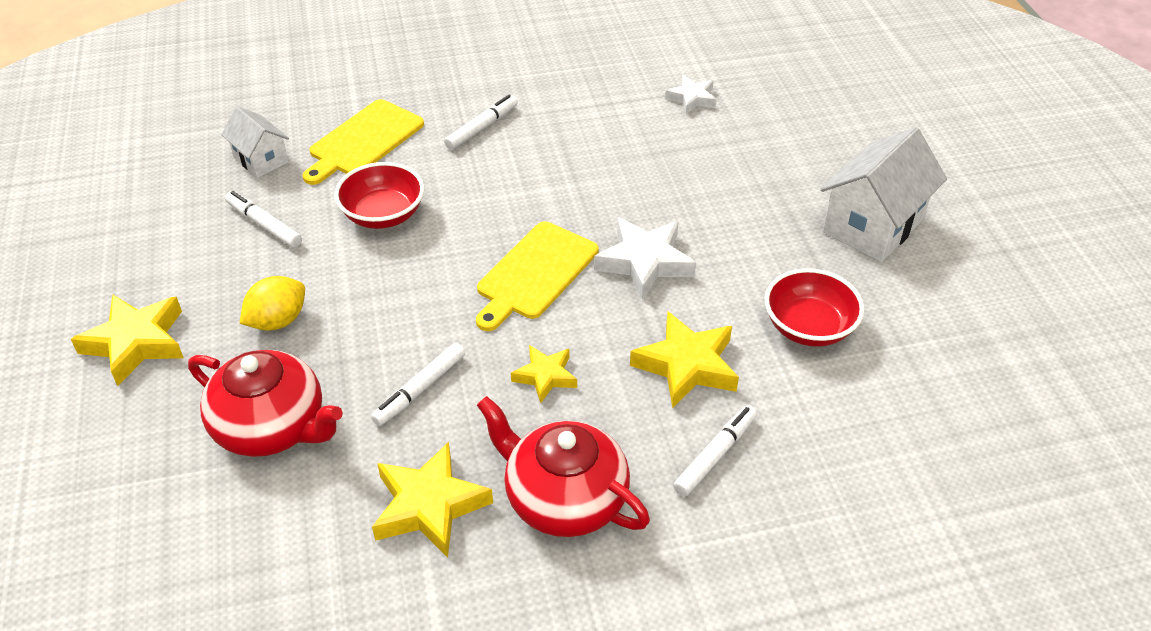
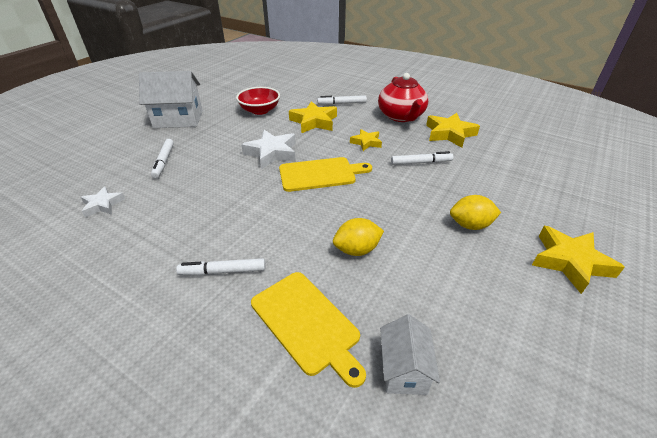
camera: 135 degrees left, 5 degrees down
red teapot [188,350,343,457] -> none
white marker [225,191,302,248] -> white marker moved to [151,139,174,178]
yellow cutting board [302,99,424,185] -> yellow cutting board turned 60 degrees clockwise [251,272,366,388]
red bowl [334,162,424,229] -> yellow lemon [333,218,384,256]

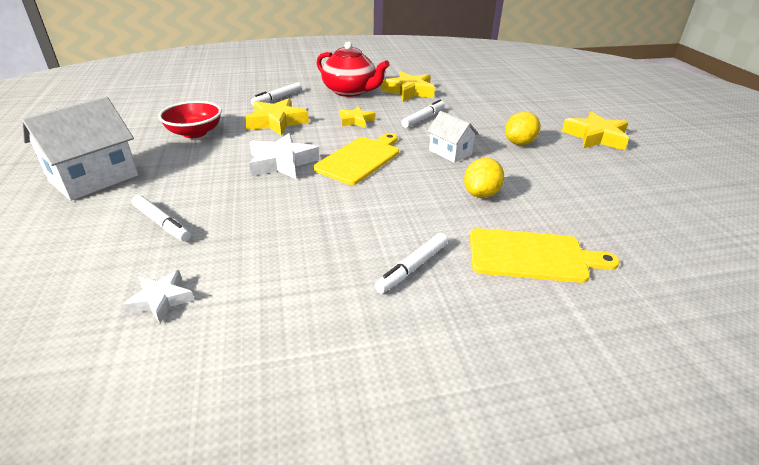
camera: 45 degrees left, 5 degrees down
white house [380,314,440,395] -> white house moved to [427,111,479,163]

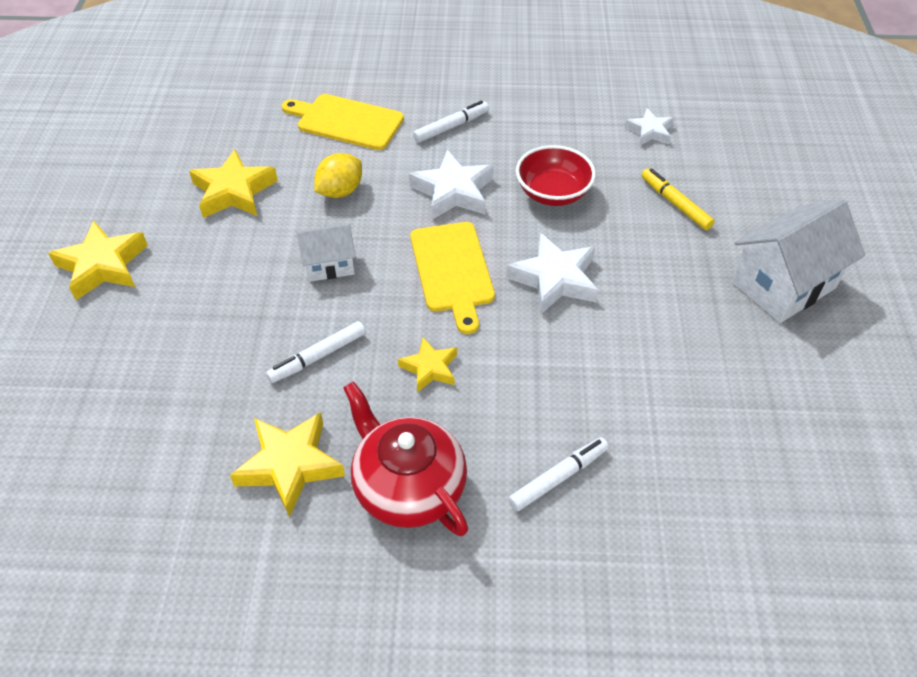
camera: 165 degrees left, 15 degrees up
white marker [132,195,191,242] -> yellow marker [641,168,715,230]
red bowl [158,101,222,138] -> red bowl moved to [516,145,596,206]
yellow star [245,98,309,136] -> yellow star moved to [189,149,278,218]
yellow cutting board [313,133,399,185] -> yellow cutting board turned 60 degrees counterclockwise [410,222,495,334]
white house [427,111,479,163] -> white house turned 75 degrees counterclockwise [297,224,356,282]
yellow lemon [505,112,541,145] -> none
none -> white star [409,150,494,219]

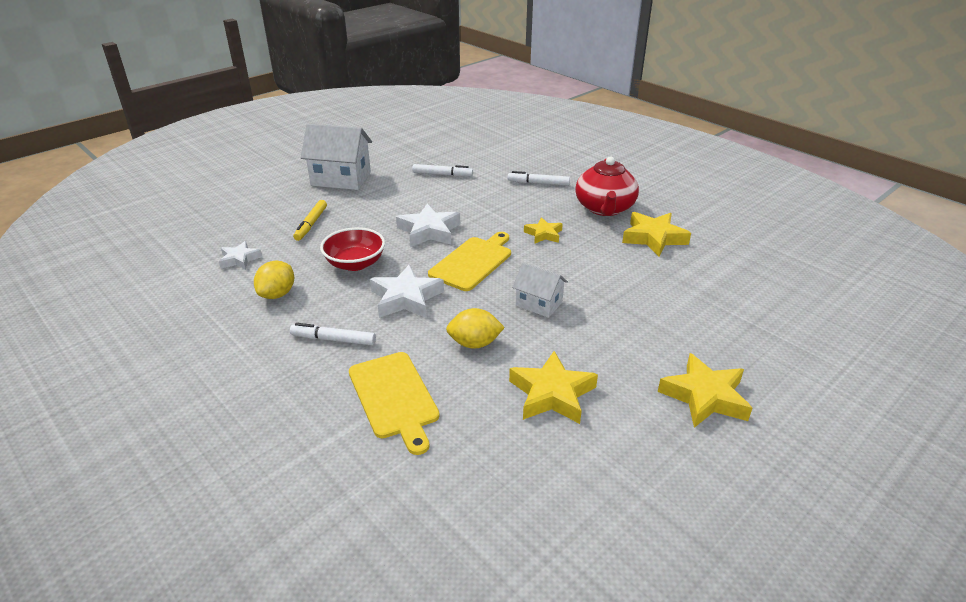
camera: 135 degrees left, 15 degrees down
white marker [266,321,366,383] -> white marker moved to [412,164,473,176]
none -> yellow lemon [254,261,294,299]

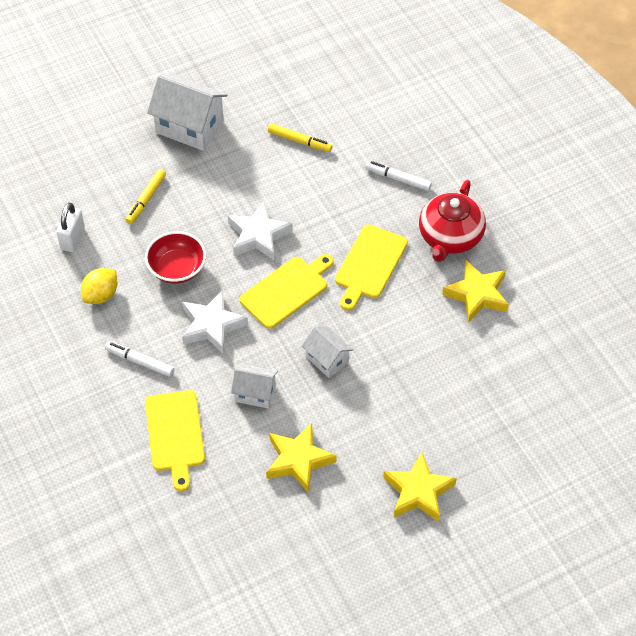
camera: 15 degrees right, 20 degrees up
white star [219,241,262,270] -> white padlock [56,203,85,252]
white marker [412,164,473,176] -> yellow marker [268,123,332,152]
yellow lemon [446,308,505,349] -> white house [231,363,278,409]
yellow star [524,217,563,244] -> yellow cutting board [335,225,408,311]

